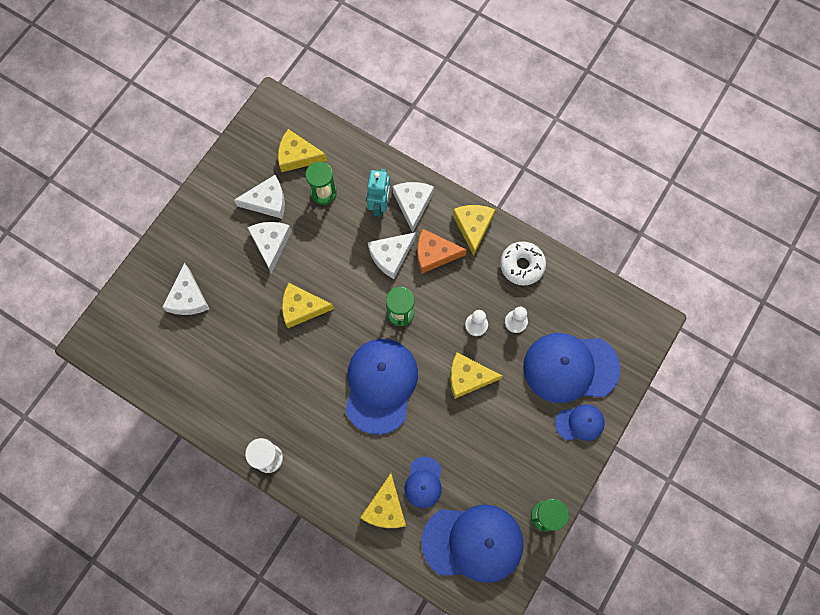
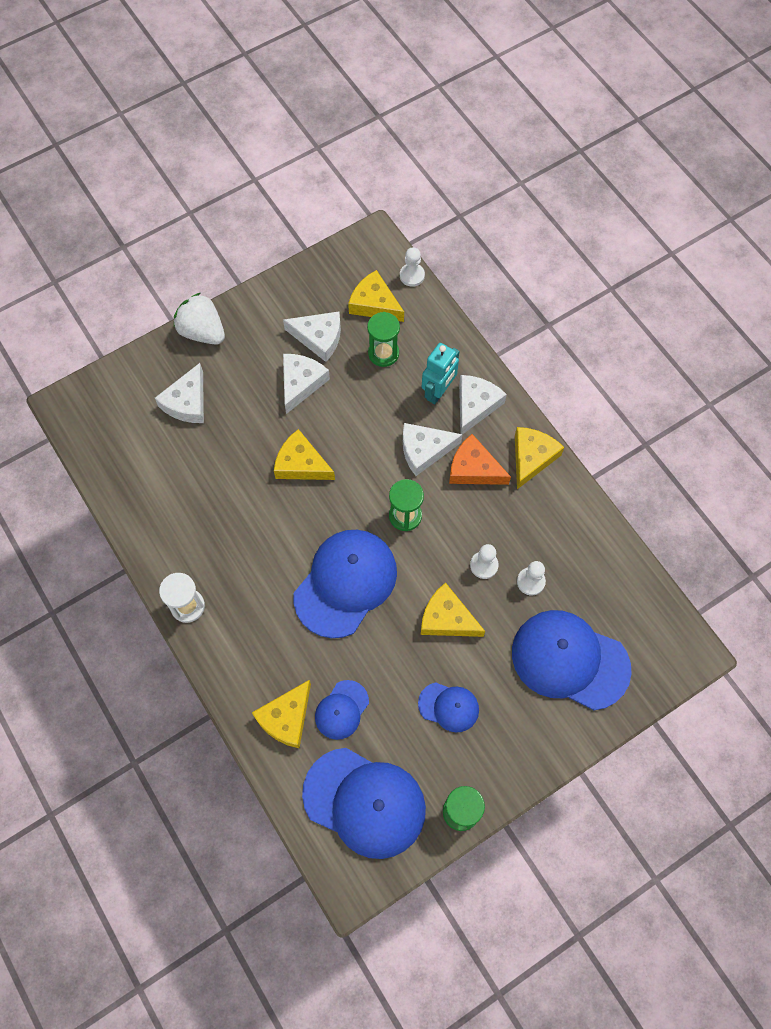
camera: 25 degrees right, 5 degrees down
white donut [500,241,546,286] -> none
blue cap [555,405,605,441] -> blue cap moved to [418,682,479,732]
none -> white strawberry [174,293,225,345]
none -> white pawn [400,247,425,287]

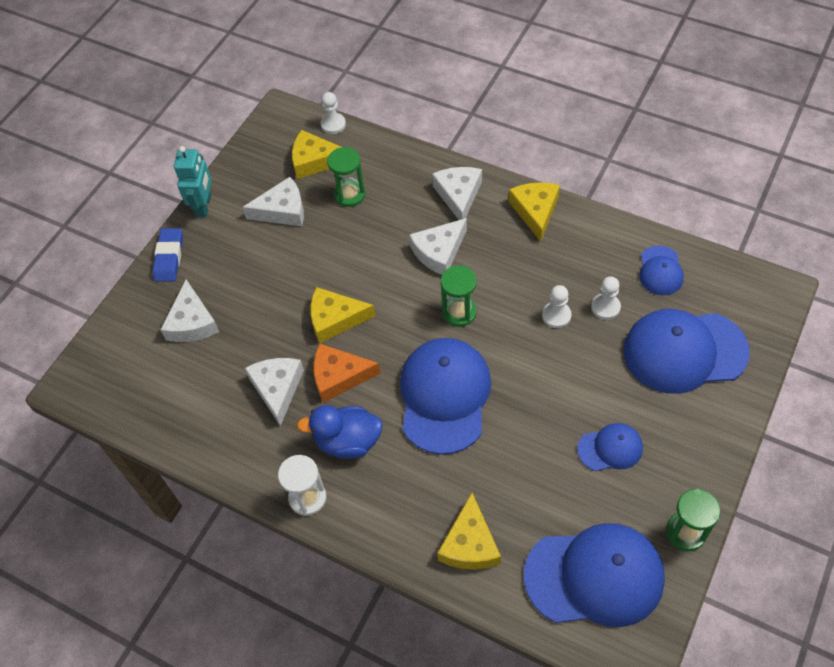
camera: 25 degrees left, 10 degrees down
white strawberry [174,293,225,345] -> blue eraser [152,228,183,282]
white cheese [283,354,330,414] -> white cheese moved to [245,358,304,426]
blue cap [315,680,369,740] -> blue cap moved to [639,246,684,295]
yellow cheese [421,583,485,637] -> none
turquoise robot [422,343,459,404] -> turquoise robot moved to [174,146,212,218]
orange cheese [449,434,511,485] -> orange cheese moved to [314,343,381,403]
none -> blue duck [297,405,383,458]

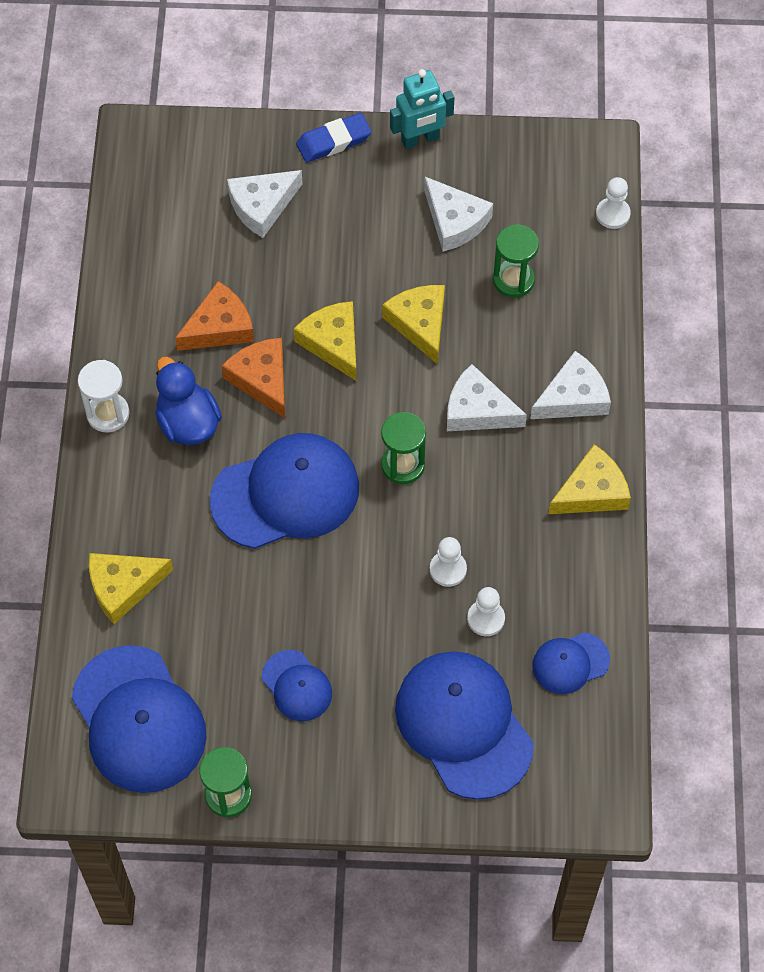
camera: 60 degrees right, 5 degrees up
white cheese [245,358,304,426] -> orange cheese [175,281,254,351]
yellow cheese [292,130,341,179] -> yellow cheese moved to [382,285,445,365]

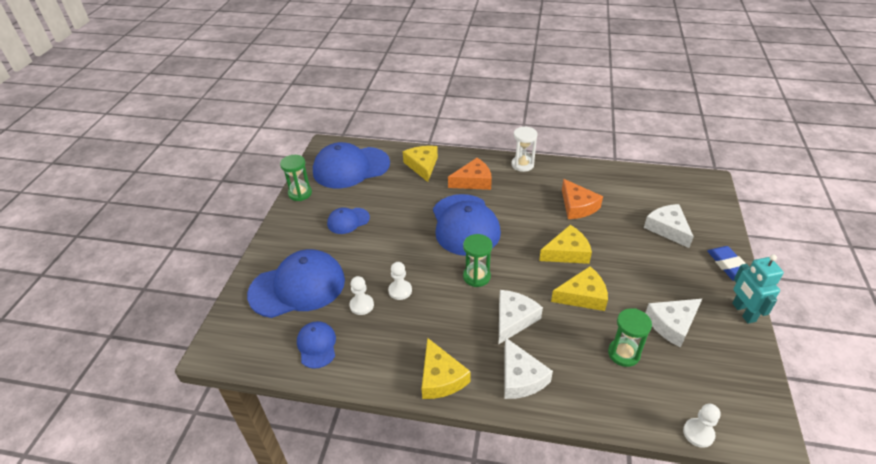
camera: 100 degrees right, 20 degrees down
blue duck [155,357,222,445] -> none
orange cheese [222,338,285,418] -> orange cheese moved to [448,158,492,190]

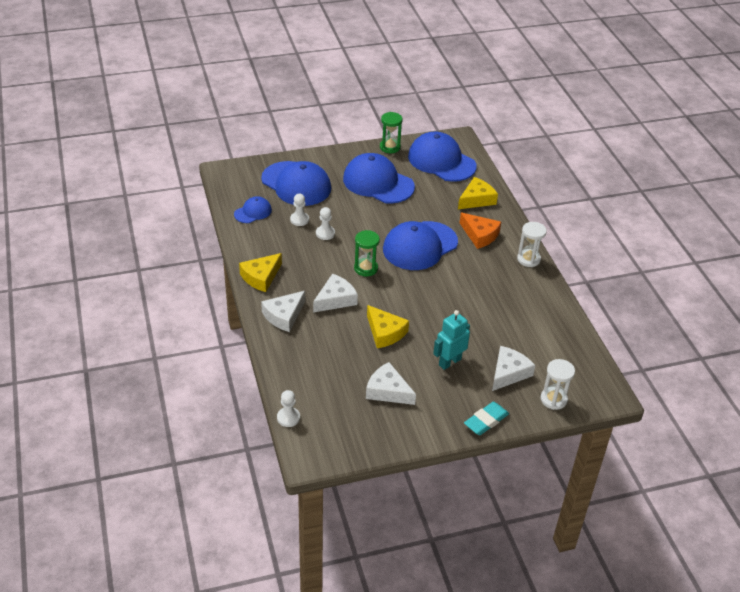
camera: 60 degrees right, 0 degrees up
blue cap [327,207,370,234] -> blue cap [343,153,415,203], size x1.98
white cheese [499,290,543,344] -> white cheese turned 45 degrees counterclockwise [313,274,358,313]
yellow cheese [539,225,592,264] -> none
orange cheese [562,179,603,219] -> none
green hourglass [608,308,652,367] -> none
blue eraser [707,246,746,281] -> turquoise eraser [464,402,509,435]
turquoise robot [732,254,784,324] -> turquoise robot moved to [433,310,470,370]
none -> white hourglass [541,359,575,410]

